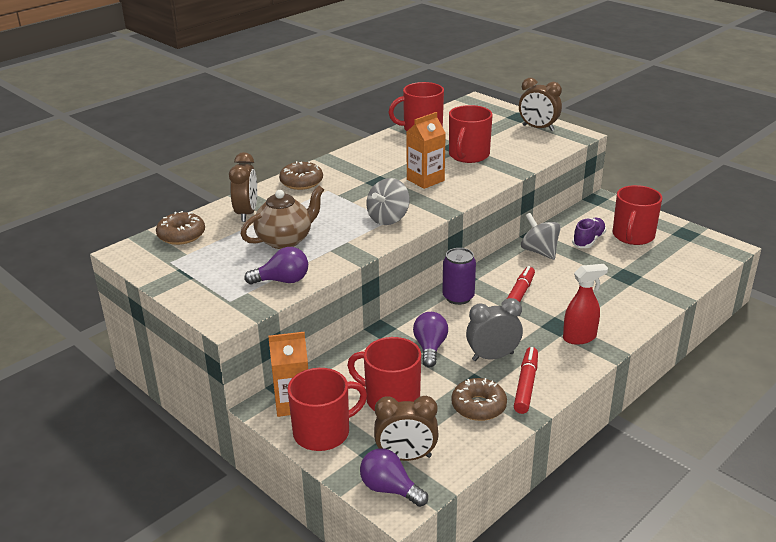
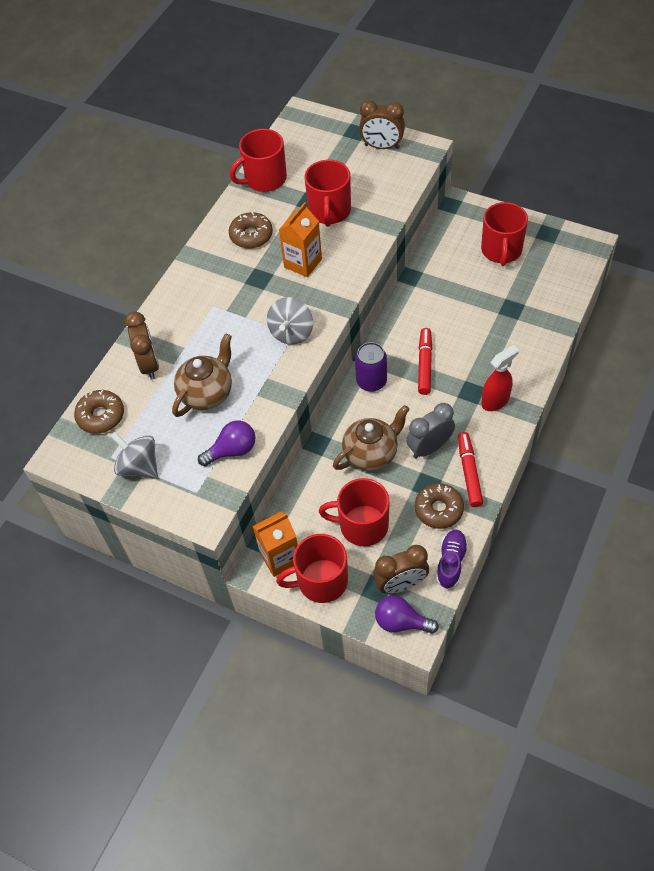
camera: 15 degrees left, 25 degrees up
brown donut [279,161,323,190] -> brown donut moved to [229,212,273,249]
red mug [288,368,367,451] -> red mug turned 150 degrees counterclockwise [276,534,348,603]
purple light bulb [413,312,448,368] -> brown teapot [333,405,410,471]
grey spinning top [521,213,561,260] -> grey spinning top moved to [110,432,158,479]
purple shoe [572,218,606,248] -> purple shoe moved to [436,530,468,589]

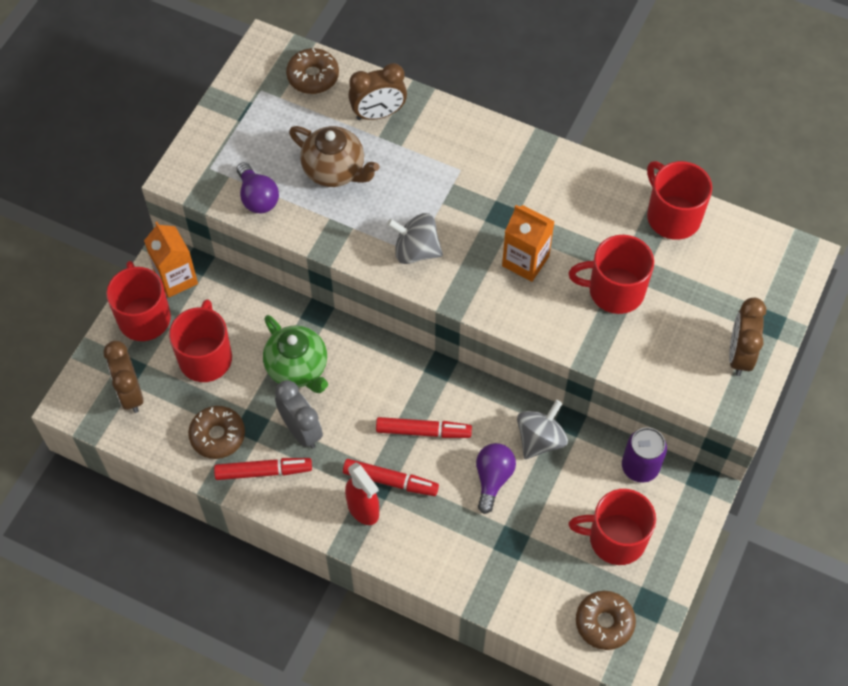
camera: 85 degrees right, 5 degrees up
grey spinning top [110,432,158,479] -> grey spinning top moved to [517,400,568,459]
brown donut [229,212,273,249] -> brown donut moved to [576,591,636,650]
brown teapot [333,405,410,471] -> green teapot [263,315,328,393]
purple can [355,342,387,392] -> purple can moved to [622,427,667,483]
purple light bulb [375,595,439,634] -> purple light bulb moved to [476,443,516,514]
purple shoe [436,530,468,589] -> none
none -> red marker [343,459,439,496]

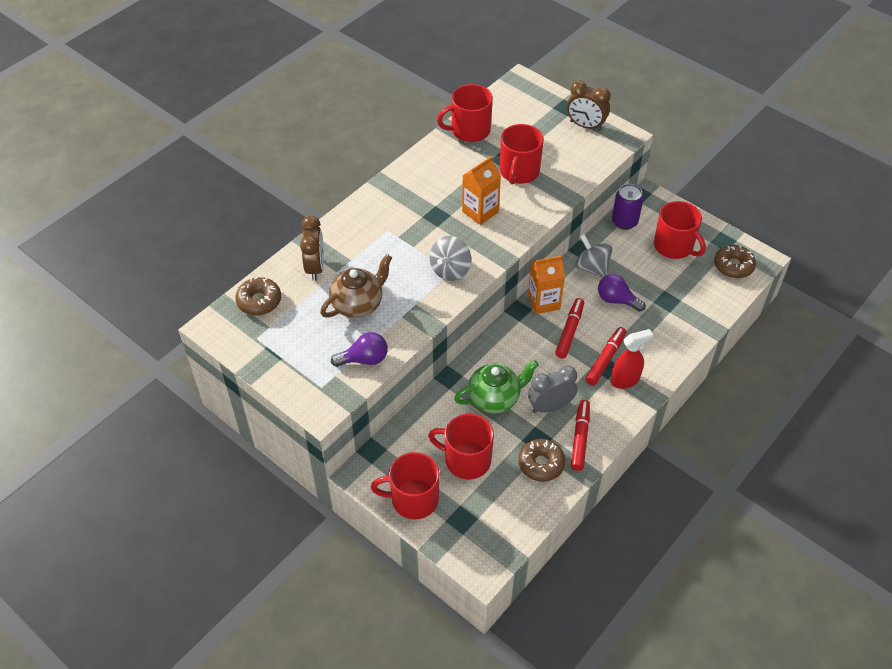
camera: 75 degrees left, 10 degrees down
brown clock [103,341,143,413] -> none
orange carton [144,222,198,298] -> orange carton moved to [528,255,565,314]
red mug [569,489,656,565] -> red mug turned 60 degrees counterclockwise [654,201,706,259]

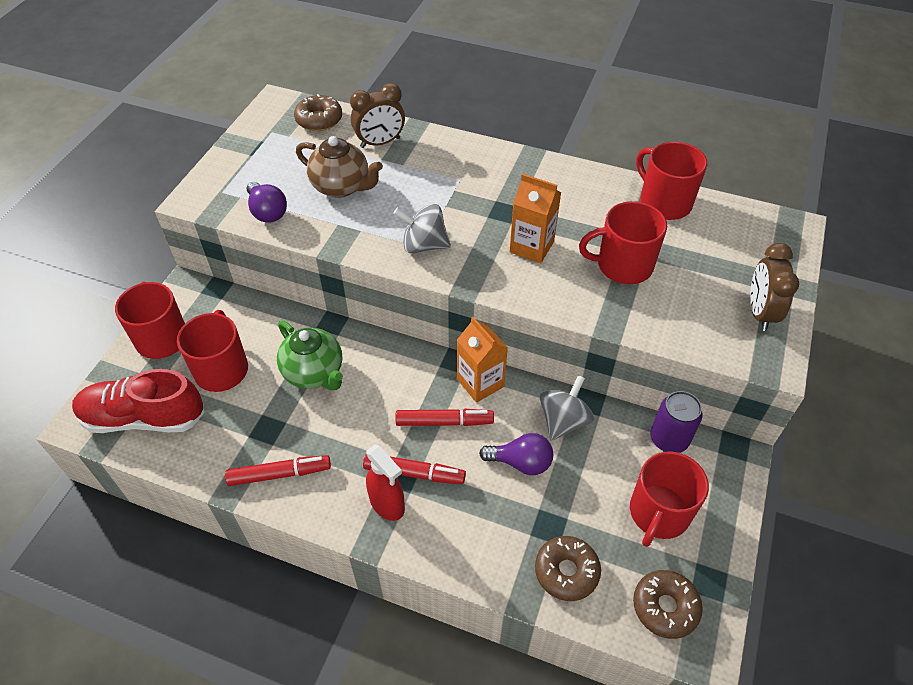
camera: 70 degrees right, 0 degrees up
brown donut [518,439,565,482] -> brown donut moved to [535,536,601,601]
grey clock [528,366,577,413] -> none
purple light bulb [598,274,646,312] -> purple light bulb turned 90 degrees clockwise [479,433,553,475]
none -> red shoe [72,369,205,433]

